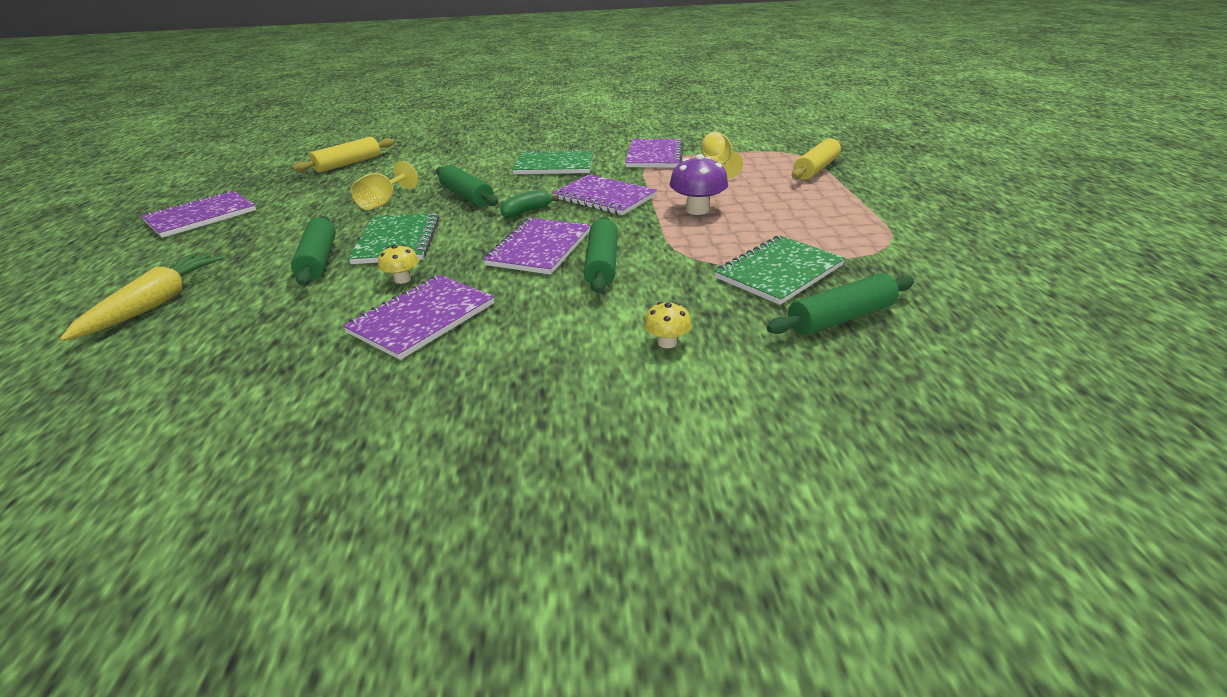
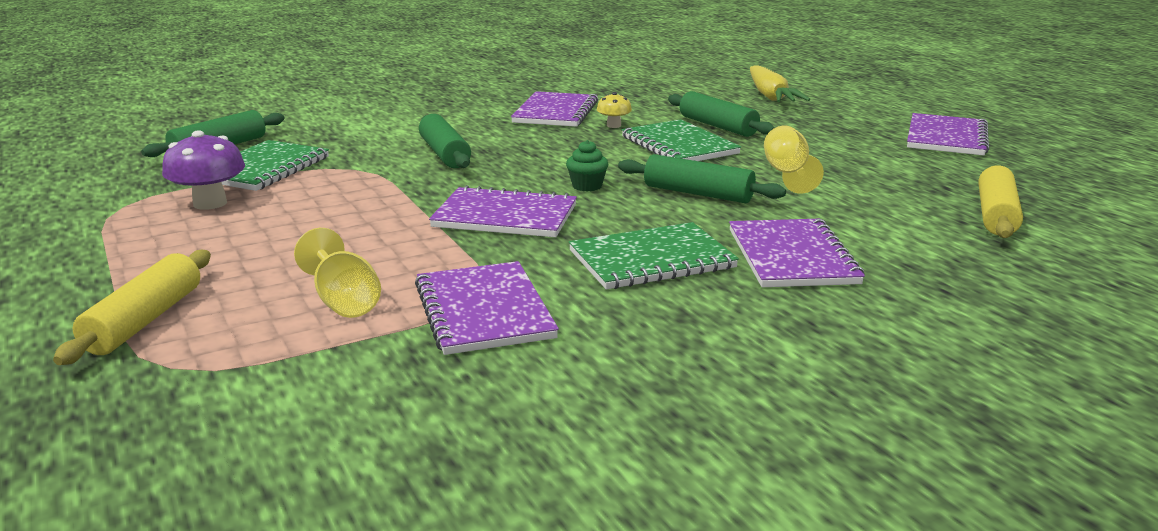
camera: 155 degrees right, 10 degrees down
purple notebook [483,218,591,275] -> purple notebook moved to [729,219,865,287]
green banana [500,190,559,218] -> green cupcake [566,140,609,192]
yellow mushroom [644,302,692,348] -> none
purple mushroom [670,154,728,215] -> purple mushroom moved to [162,130,245,210]

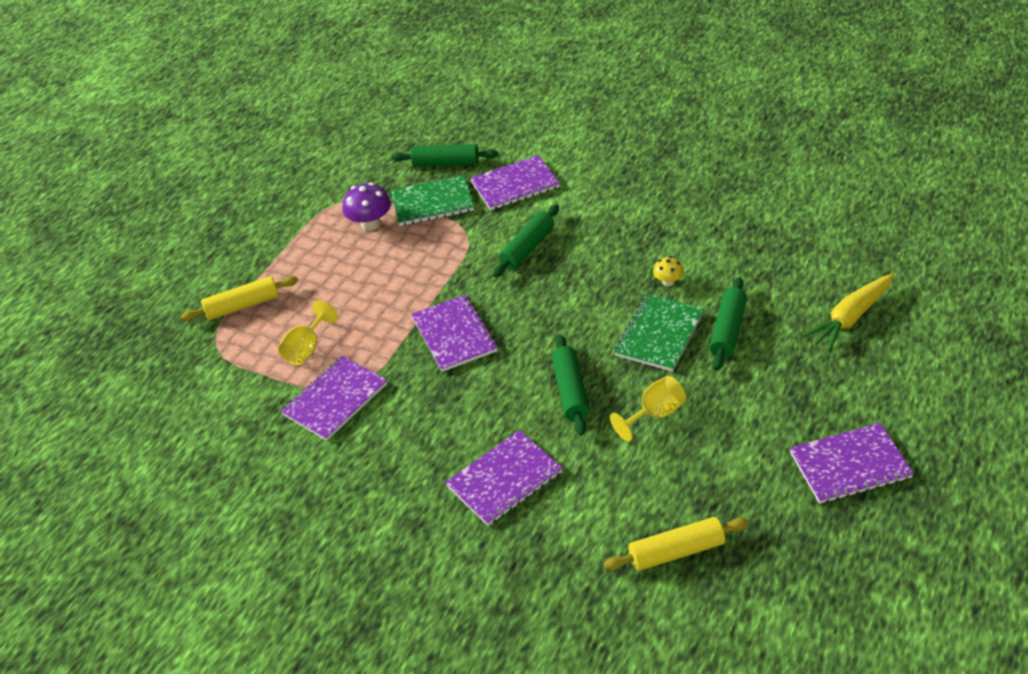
camera: 60 degrees right, 20 degrees up
purple notebook [511,91,598,127] -> purple notebook moved to [470,155,560,210]
green cupcake [566,140,609,192] -> none
green notebook [569,222,739,289] -> none

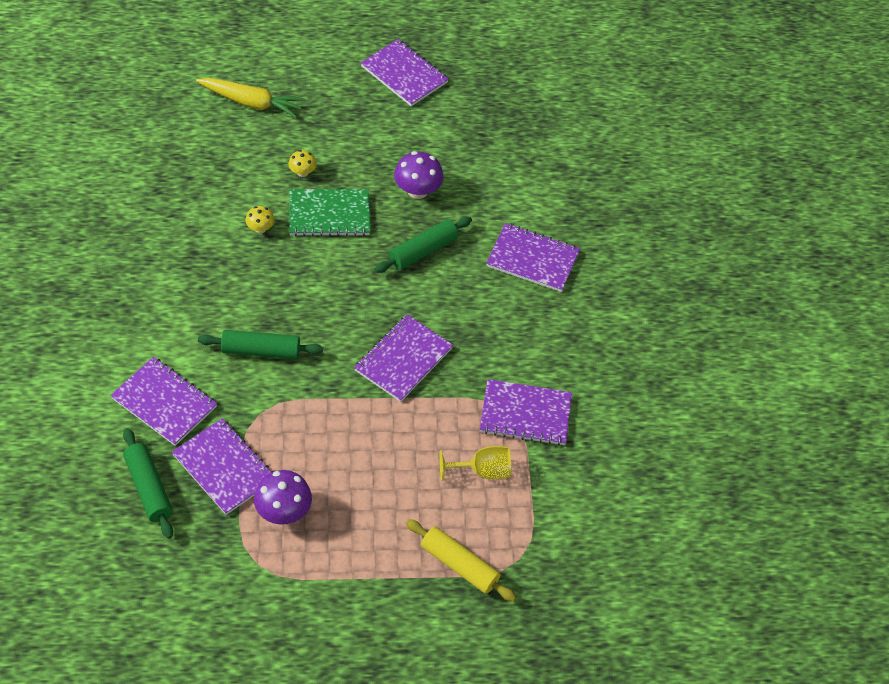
camera: 130 degrees left, 10 degrees up
green notebook [391,175,474,226] -> purple notebook [172,418,273,515]
yellow rolling pin [604,517,749,571] -> none
yellow goblet [610,376,686,441] -> purple mushroom [394,151,444,199]
green rolling pin [709,277,747,371] -> yellow mushroom [289,150,317,177]

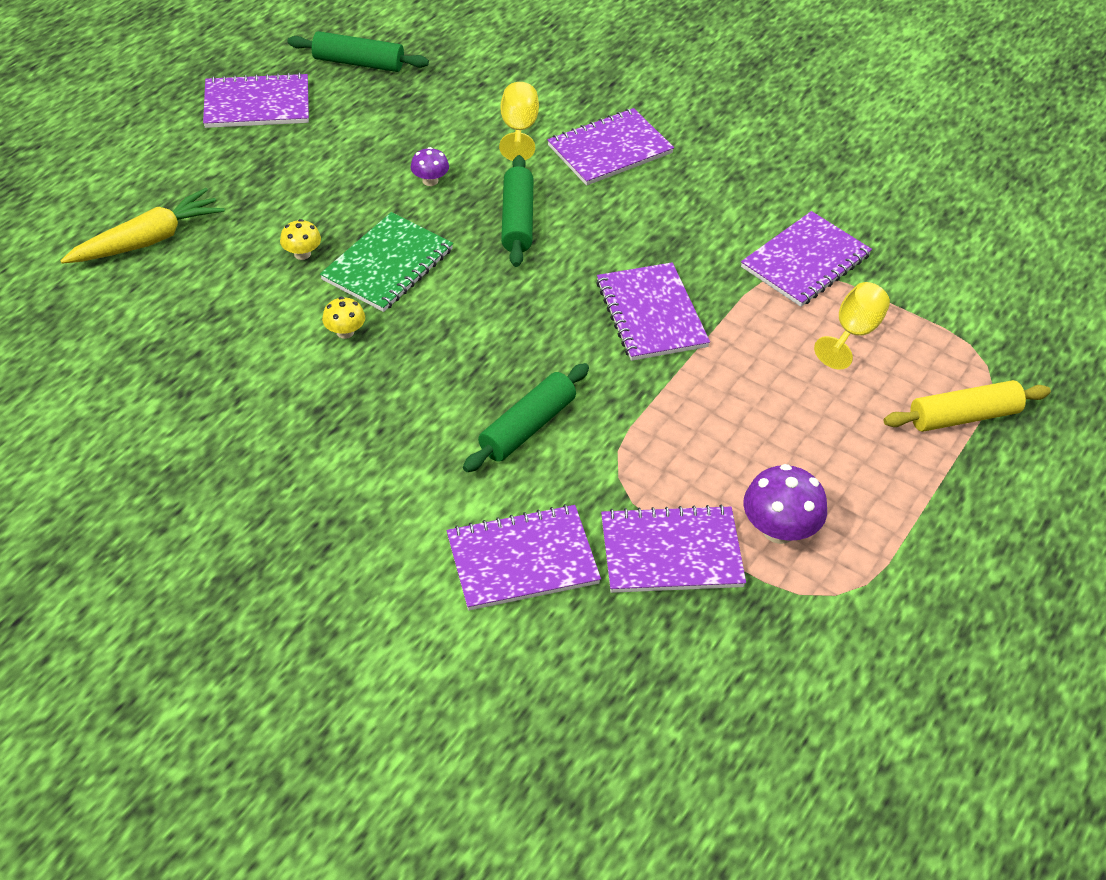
camera: 50 degrees left, 5 degrees down
green rolling pin [123,428,173,539] -> green rolling pin moved to [288,31,429,72]
purple mushroom [394,151,444,199] -> purple mushroom [411,147,449,186], size x0.57
none -> yellow goblet [499,82,539,161]

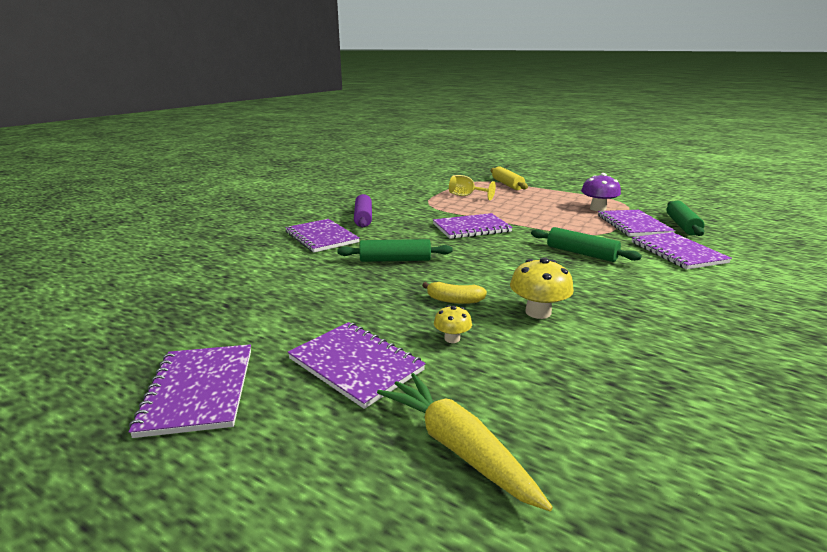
camera: 90 degrees left, 25 degrees down
green rolling pin [288,31,429,72] -> green rolling pin moved to [666,201,704,236]
green notebook [320,212,453,312] -> yellow banana [422,282,487,304]
yellow mushroom [322,297,365,339] -> yellow mushroom [510,257,574,319], size x1.75
purple mushroom [411,147,449,186] -> none
yellow goblet [499,82,539,161] -> none
purple notebook [741,211,872,307] -> purple notebook moved to [288,322,426,409]
none -> purple rolling pin [354,194,372,227]

